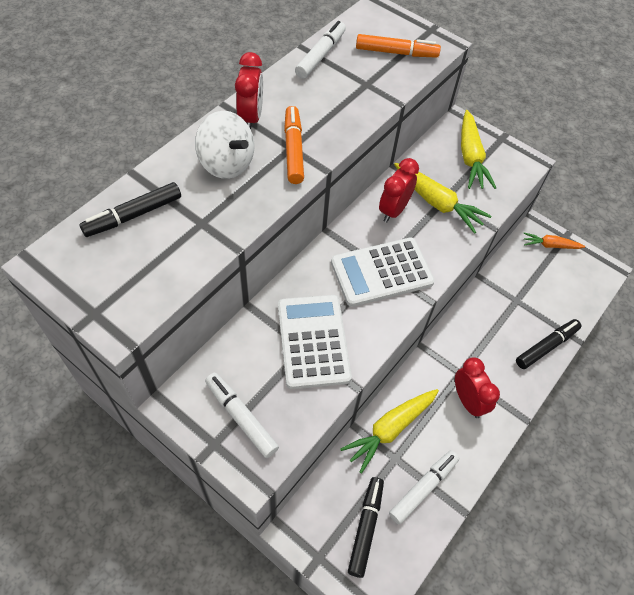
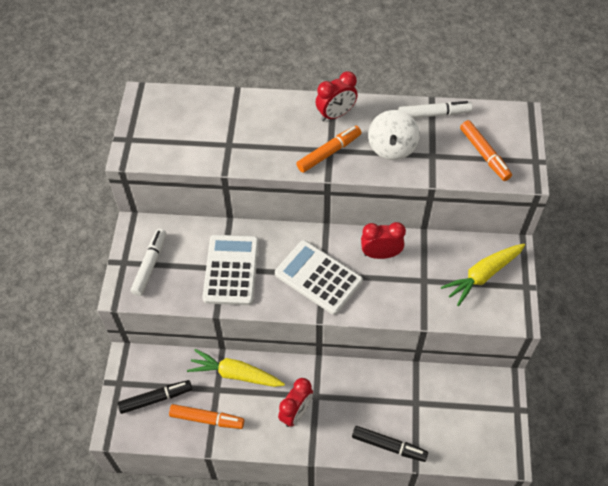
camera: 60 degrees right, 0 degrees up
black marker [79,182,181,237] -> none
white spinning top [195,111,254,179] -> white spinning top moved to [368,110,420,160]
white calculator [278,295,352,389] -> white calculator turned 45 degrees counterclockwise [203,235,259,305]
white marker [389,450,459,525] -> orange marker [169,404,244,429]
yellow carrot [394,163,491,234] -> none
orange carrot [523,233,585,249] -> none

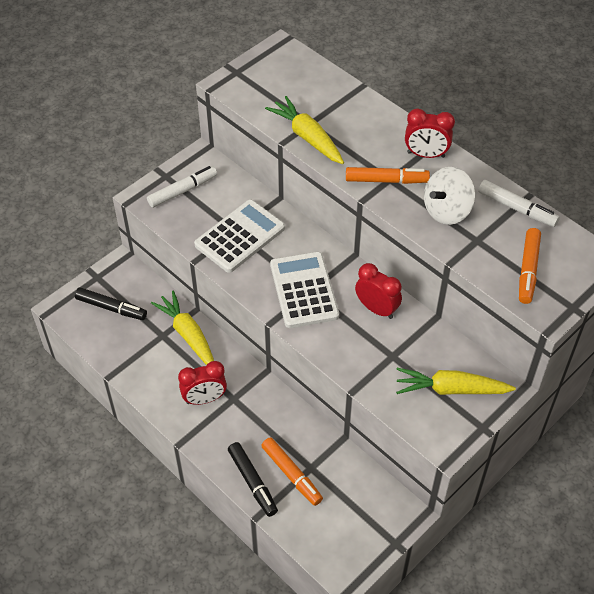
camera: 40 degrees right, 5 degrees down
orange marker [169,404,244,429] -> orange marker moved to [261,437,323,506]
none -> yellow carrot [265,96,344,164]

